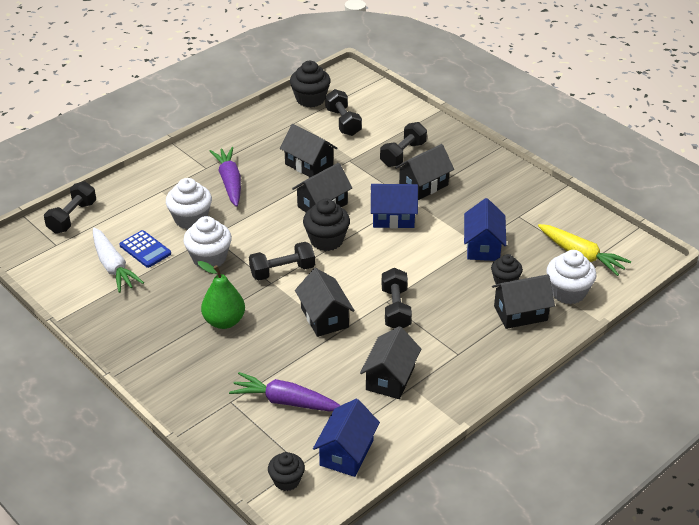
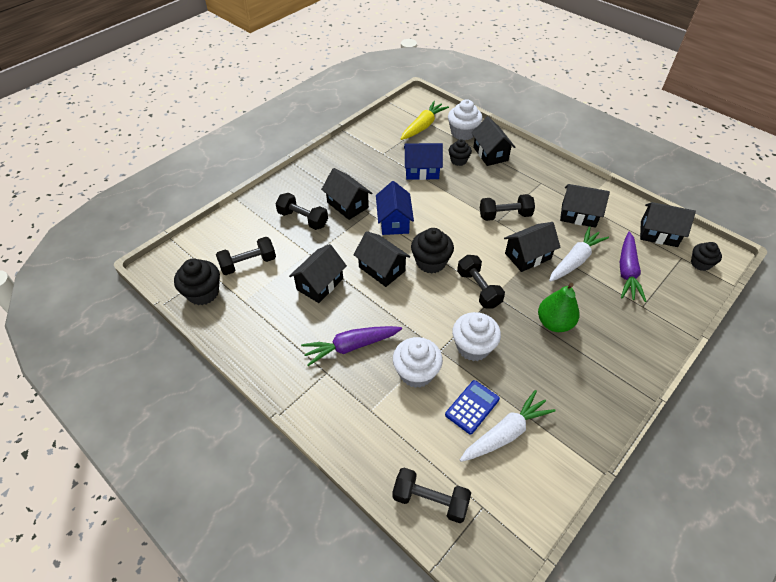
camera: 95 degrees left, 10 degrees up
blue house [313,399,380,477] -> black house [640,202,696,247]
none -> white carrot [549,226,609,282]

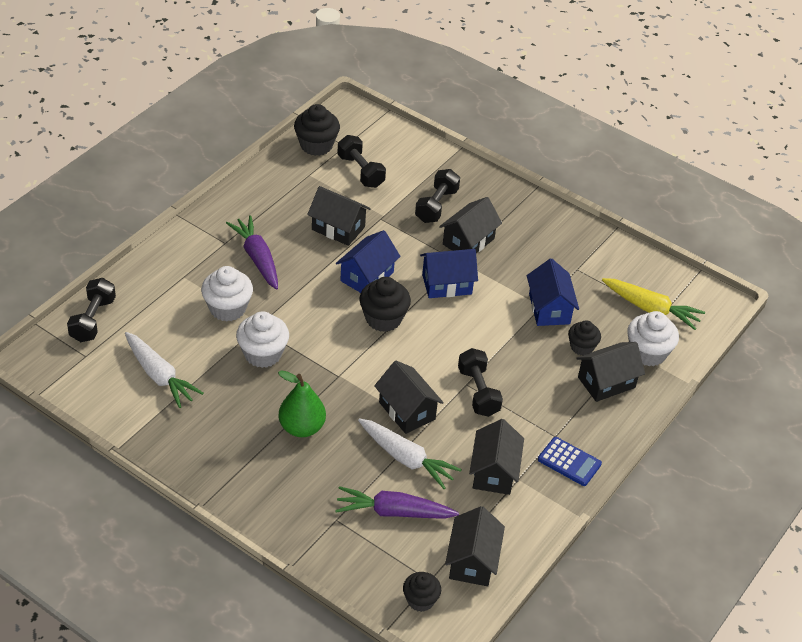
camera: 80 degrees right, 5 degrees down
black house [353,231,410,287] -> blue house [336,230,401,293]
blue calculator [445,380,500,435] -> blue calculator moved to [538,437,602,486]
black dumbbell [457,255,505,308] -> none

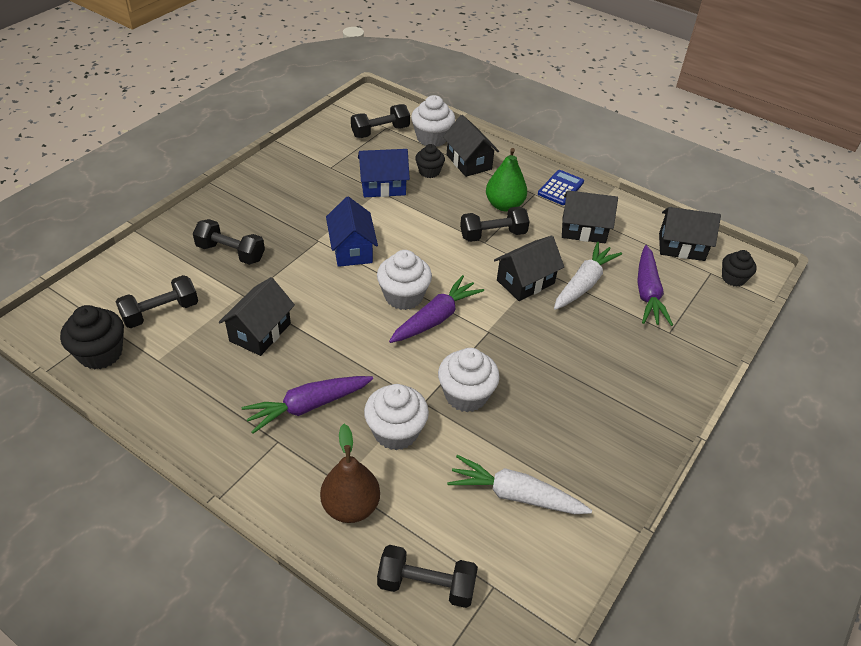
camera: 90 degrees left, 0 degrees up
white carrot [125,332,204,408] -> white carrot turned 120 degrees counterclockwise [447,455,592,514]
green pear [278,371,326,437] -> green pear moved to [486,148,527,211]
blue house [336,230,401,293] -> none
black cupcake [359,277,411,332] -> white cupcake [377,250,432,310]
black house [439,197,502,253] -> none
yellow carrot [602,278,705,330] -> black dumbbell [351,104,410,138]
none -> brown pear [320,424,380,523]
none -> purple carrot [389,275,484,343]

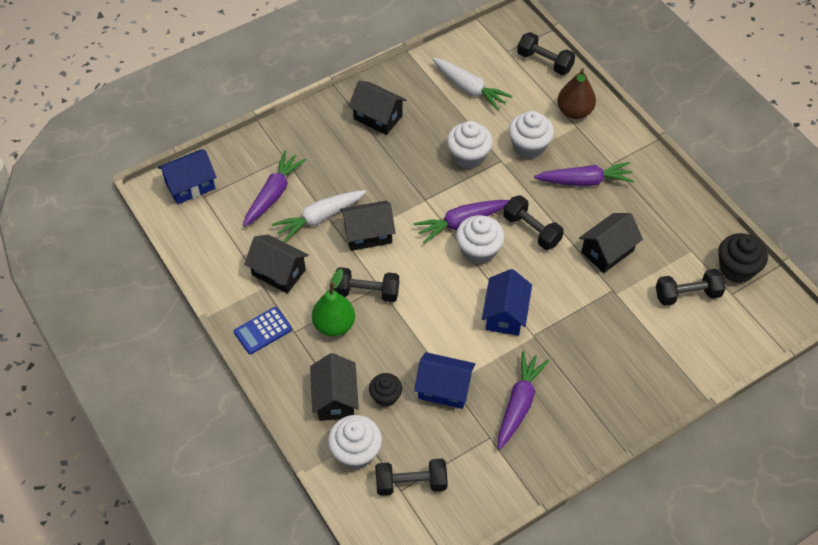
camera: 155 degrees left, 10 degrees up
black dumbbell [193,219,265,265] -> black dumbbell moved to [503,195,564,250]
black house [659,207,721,261] -> black house moved to [348,80,407,135]
black cupcake [722,250,757,287] -> blue house [158,150,216,204]
none -> purple carrot [498,351,549,449]

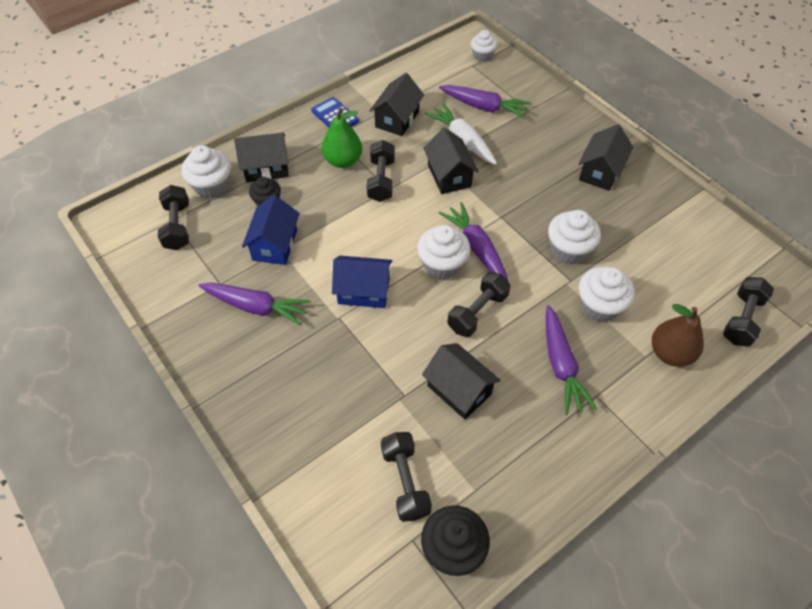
camera: 85 degrees right, 0 degrees up
blue house [158,150,216,204] -> white cupcake [471,30,497,62]
white carrot [432,58,512,111] -> none

